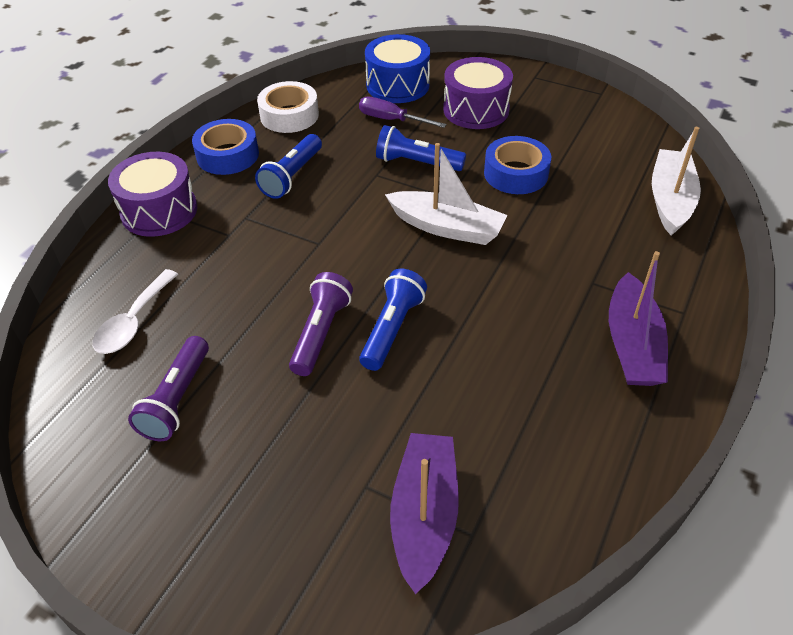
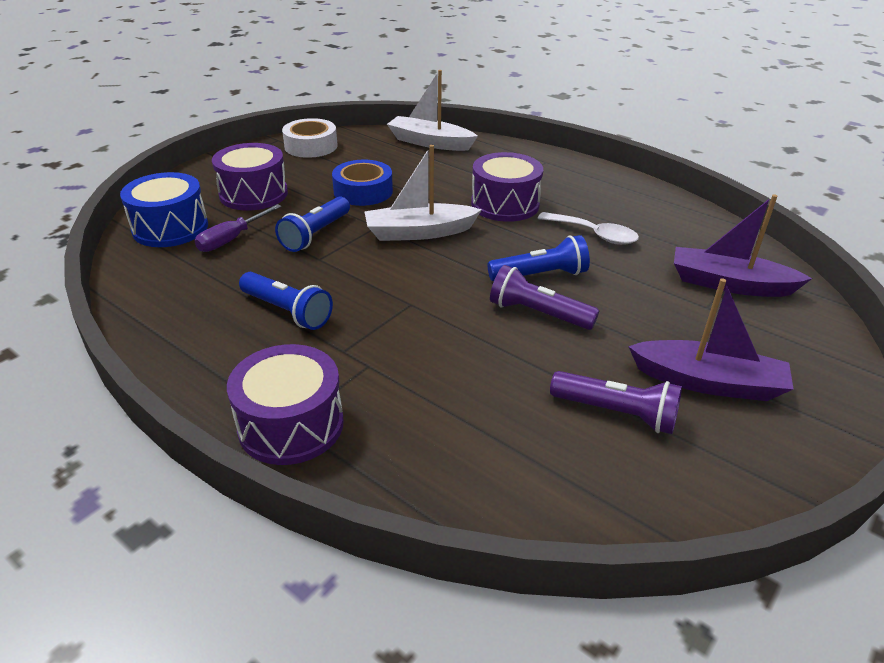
camera: 80 degrees left, 10 degrees down
white spoon [93,269,178,354] -> white spoon moved to [538,212,639,245]
blue tape [192,119,259,175] -> none
white tape [257,81,319,133] -> white tape moved to [282,118,338,158]
blue flashlight [359,269,427,371] -> blue flashlight turned 135 degrees clockwise [488,235,590,281]
white boat [385,143,507,245] -> white boat turned 135 degrees counterclockwise [364,145,482,241]
purple boat [609,251,668,386] -> purple boat moved to [628,278,793,401]
none -> purple drum [471,152,543,222]

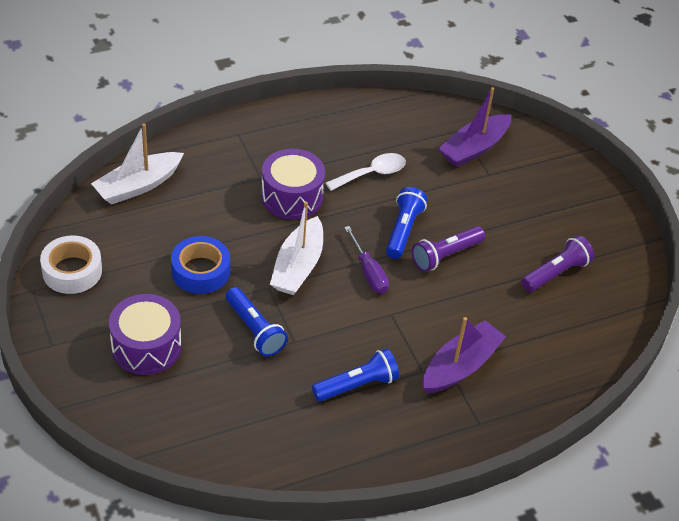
camera: 65 degrees left, 10 degrees up
blue drum [120,172,208,247] -> none
purple screwdriver [195,204,282,252] -> purple screwdriver moved to [344,226,389,294]
purple drum [227,344,344,465] -> none
purple boat [628,278,793,401] -> purple boat moved to [423,317,506,393]

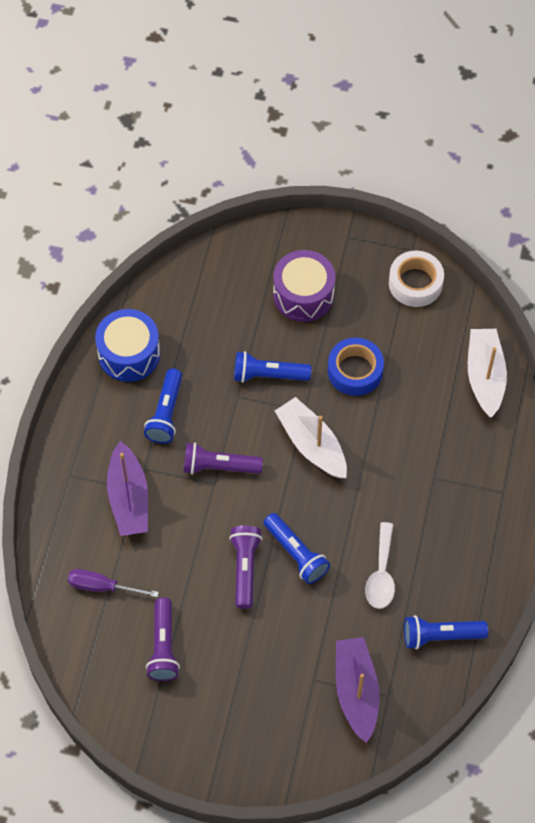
camera: 130 degrees right, 15 degrees up
purple drum [261,149,325,220] -> none
purple screwdriver [344,226,389,294] -> purple screwdriver moved to [68,569,159,597]
none -> blue drum [95,309,160,382]
none -> purple flashlight [183,442,263,475]
none -> blue flashlight [404,615,488,649]

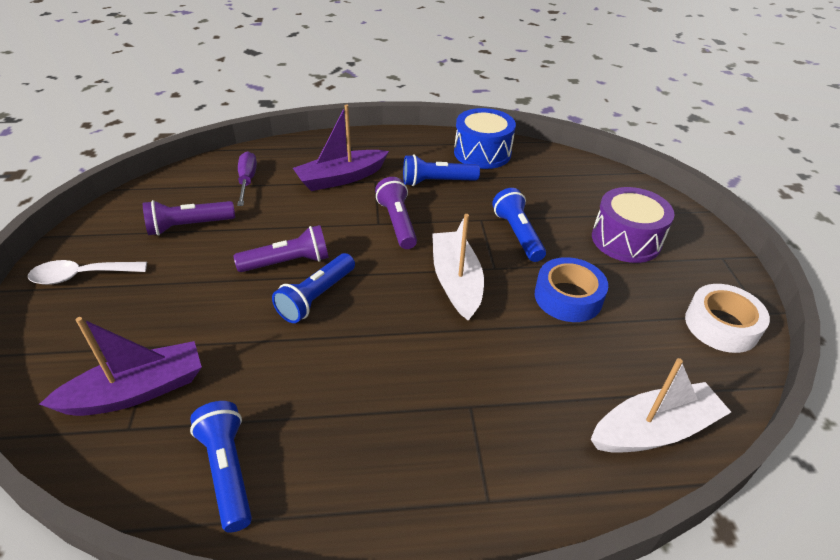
camera: 70 degrees right, 20 degrees down
white boat [275,397,347,478] -> white boat turned 45 degrees counterclockwise [432,214,484,320]
white spoon [365,522,395,609] -> white spoon moved to [28,260,147,285]

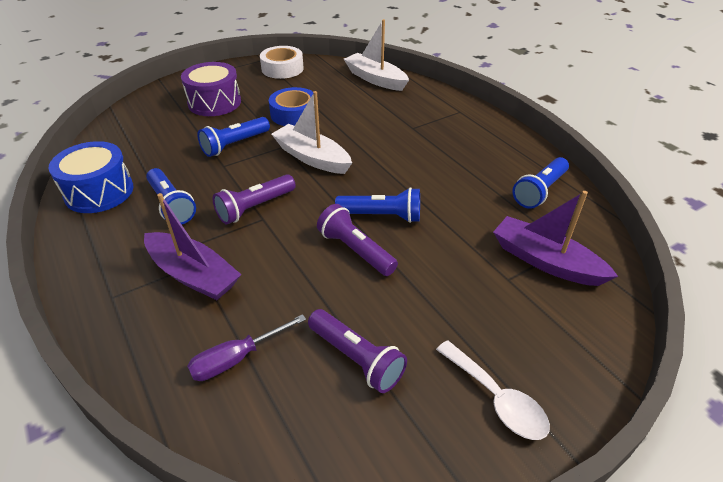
camera: 115 degrees left, 0 degrees up
white boat [432,214,484,320] -> white boat turned 75 degrees clockwise [271,91,352,174]

